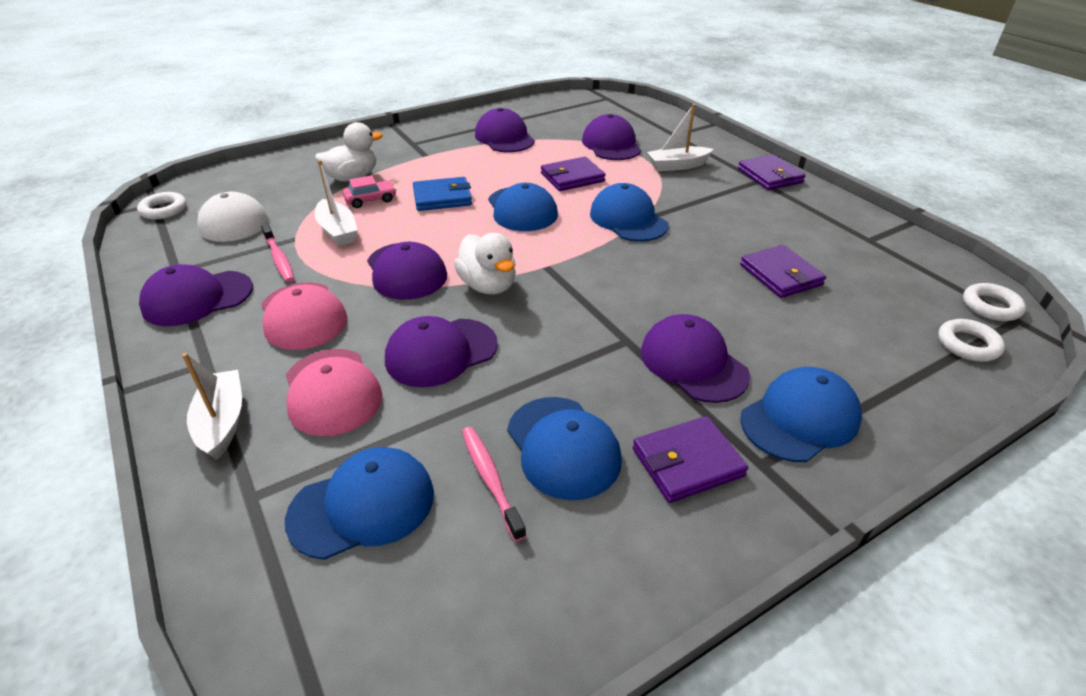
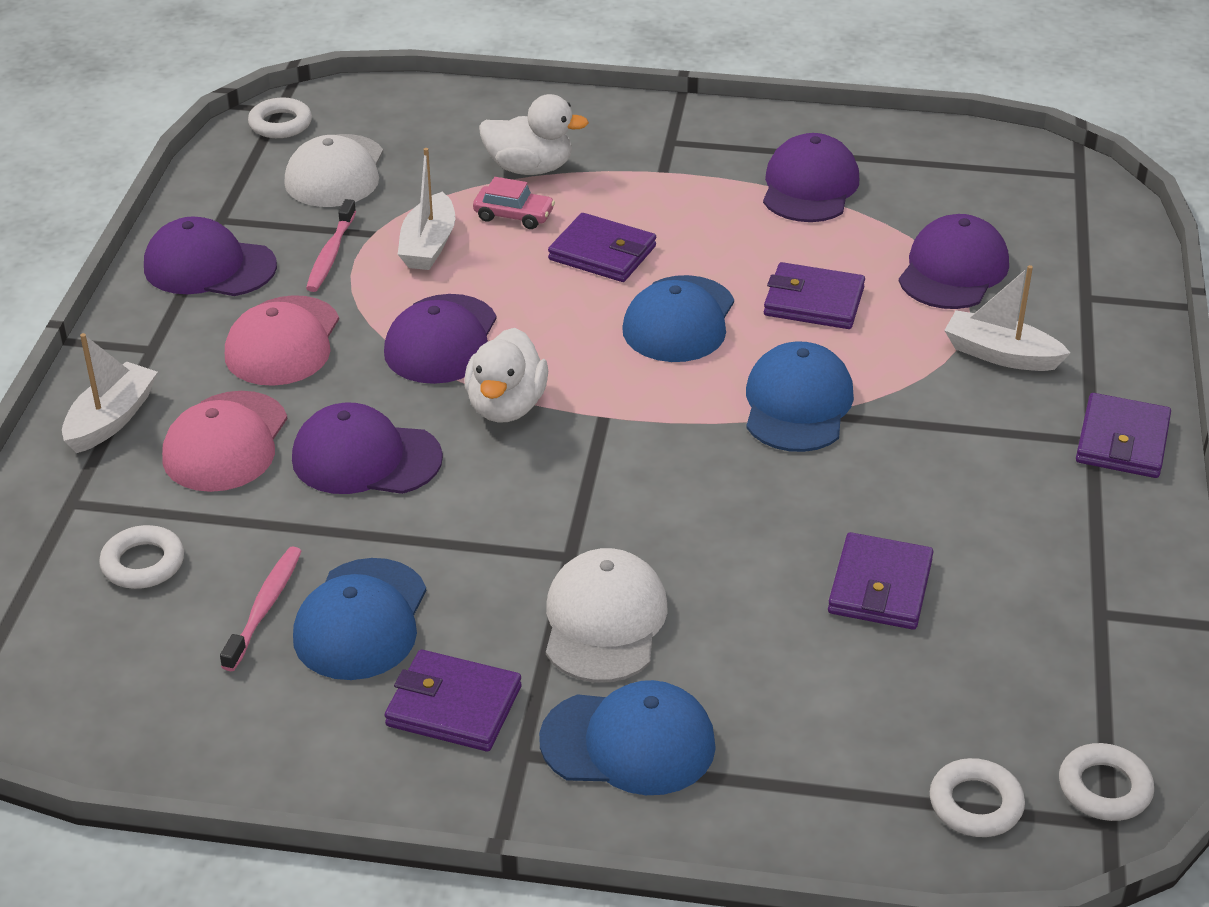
camera: 40 degrees right, 0 degrees up
blue cap [285,447,434,560] -> white ring [99,525,184,589]
blue wallet [413,177,472,211] -> purple wallet [548,213,656,282]
purple cap [641,314,750,403] -> white cap [546,548,668,682]

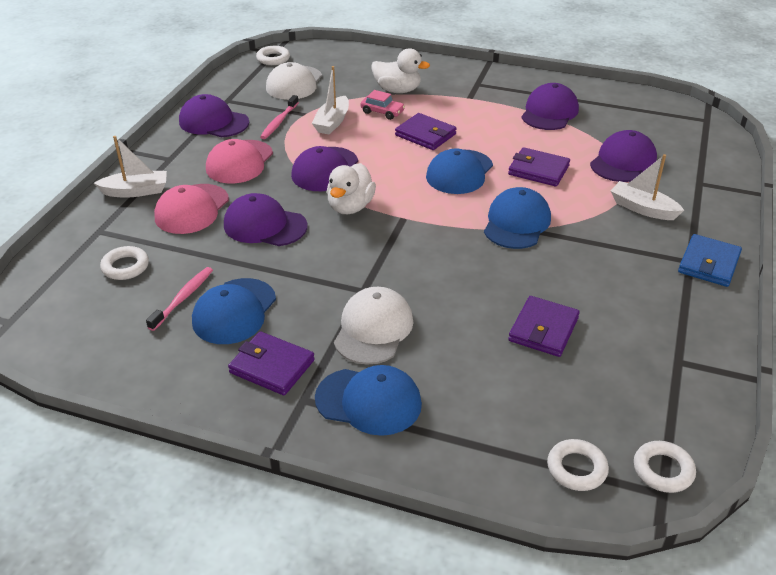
camera: 10 degrees right, 0 degrees up
white boat [62,333,158,453] -> white boat turned 45 degrees clockwise [94,136,167,198]
purple wallet [1076,393,1171,478] -> blue wallet [678,234,742,287]

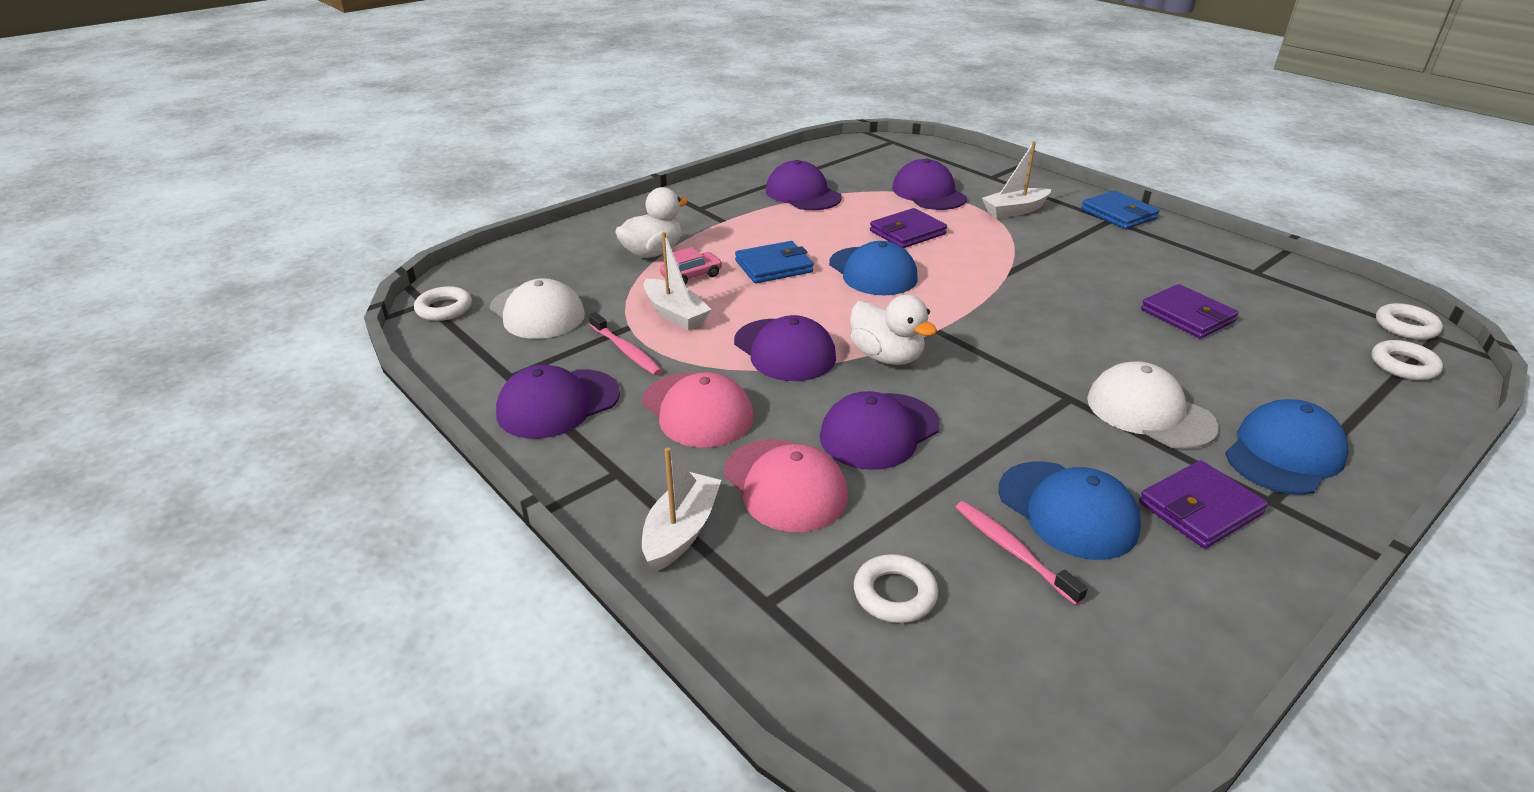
camera: 60 degrees left, 5 degrees down
purple wallet [395,113,457,150] -> blue wallet [735,241,814,283]
blue cap [484,187,551,249] -> none

